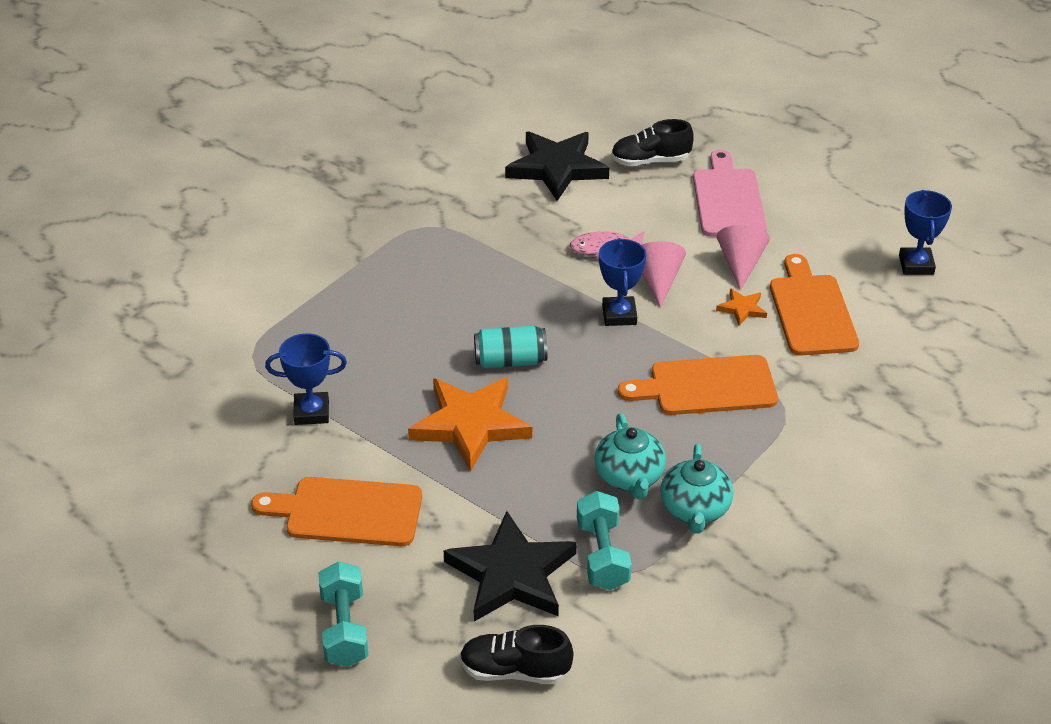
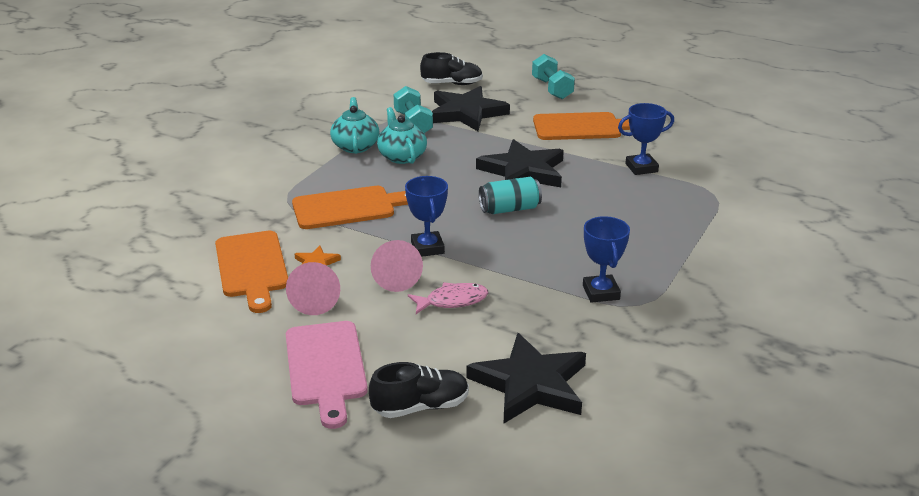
camera: 170 degrees right, 10 degrees down
orange star [408,377,532,472] -> black star [476,139,564,187]
blue trophy [899,190,952,275] -> blue trophy moved to [583,216,630,303]

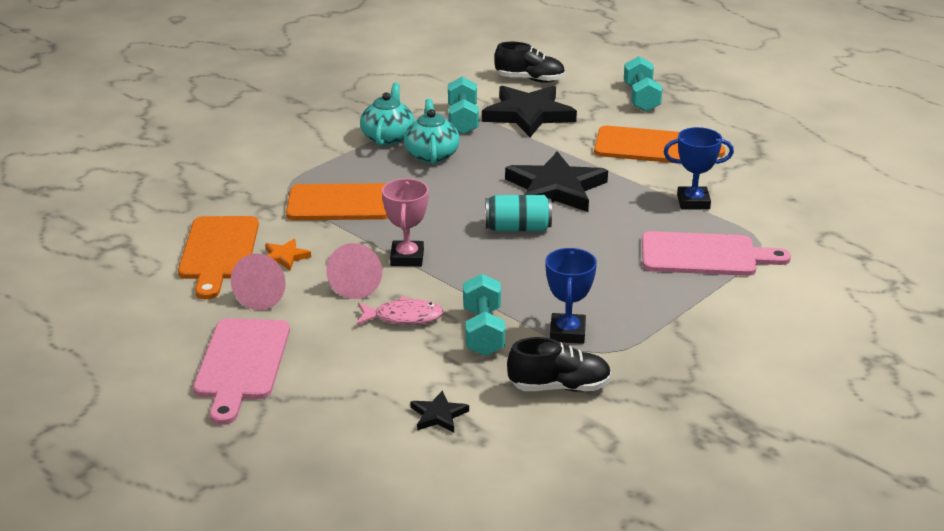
camera: 15 degrees right, 0 degrees up
black shoe [369,362,469,418] -> black shoe moved to [507,337,611,392]
blue trophy [405,176,448,257] -> pink trophy [382,179,429,266]
black star [466,333,586,423] -> black star [411,390,469,433], size x0.44
none -> turquoise dumbbell [463,274,505,356]
none -> pink cutting board [642,231,791,276]

